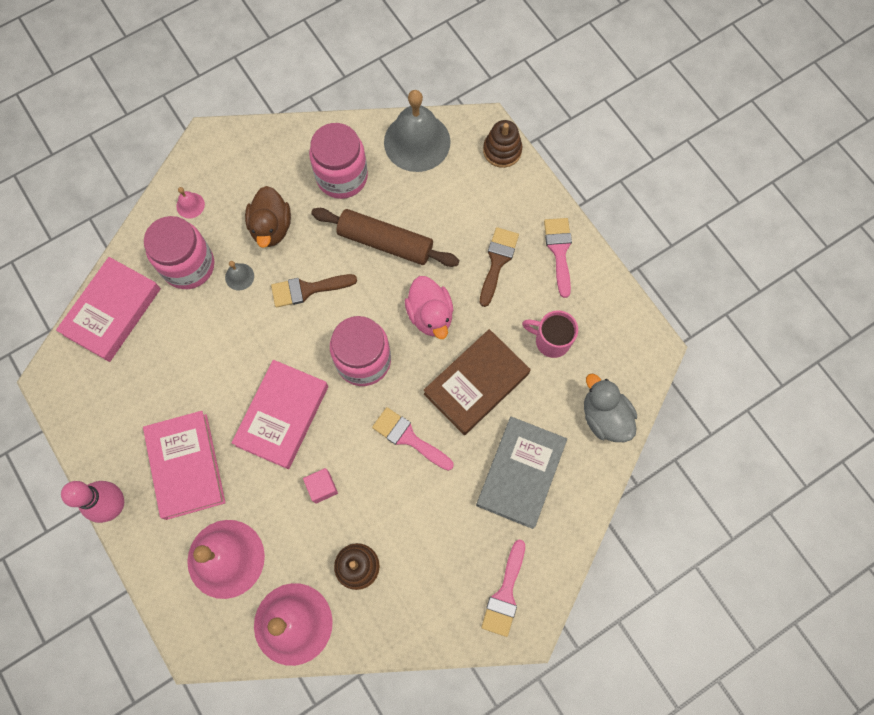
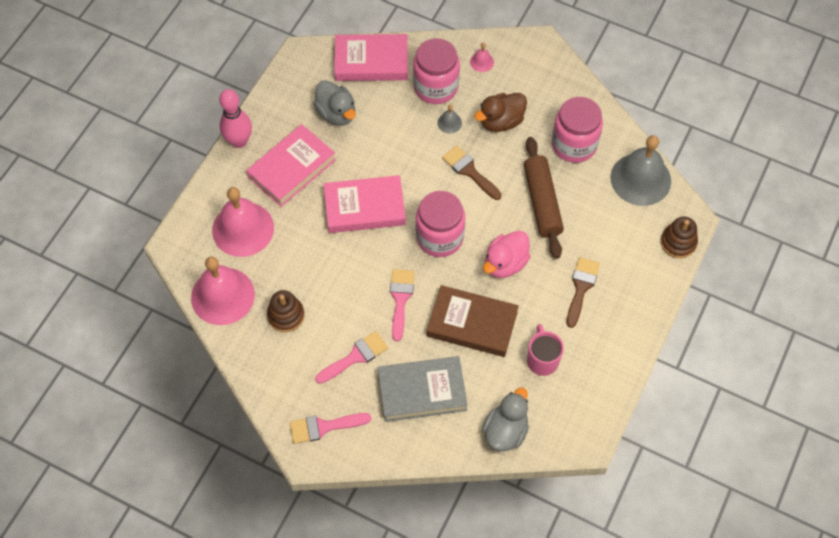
camera: 60 degrees right, 10 degrees down
pink cube [303,468,338,504] -> none
brown brush [480,227,519,307] -> brown brush turned 60 degrees counterclockwise [567,257,600,328]
pink brush [544,218,572,298] -> pink brush moved to [315,331,388,384]
none -> grey duck [313,80,356,126]

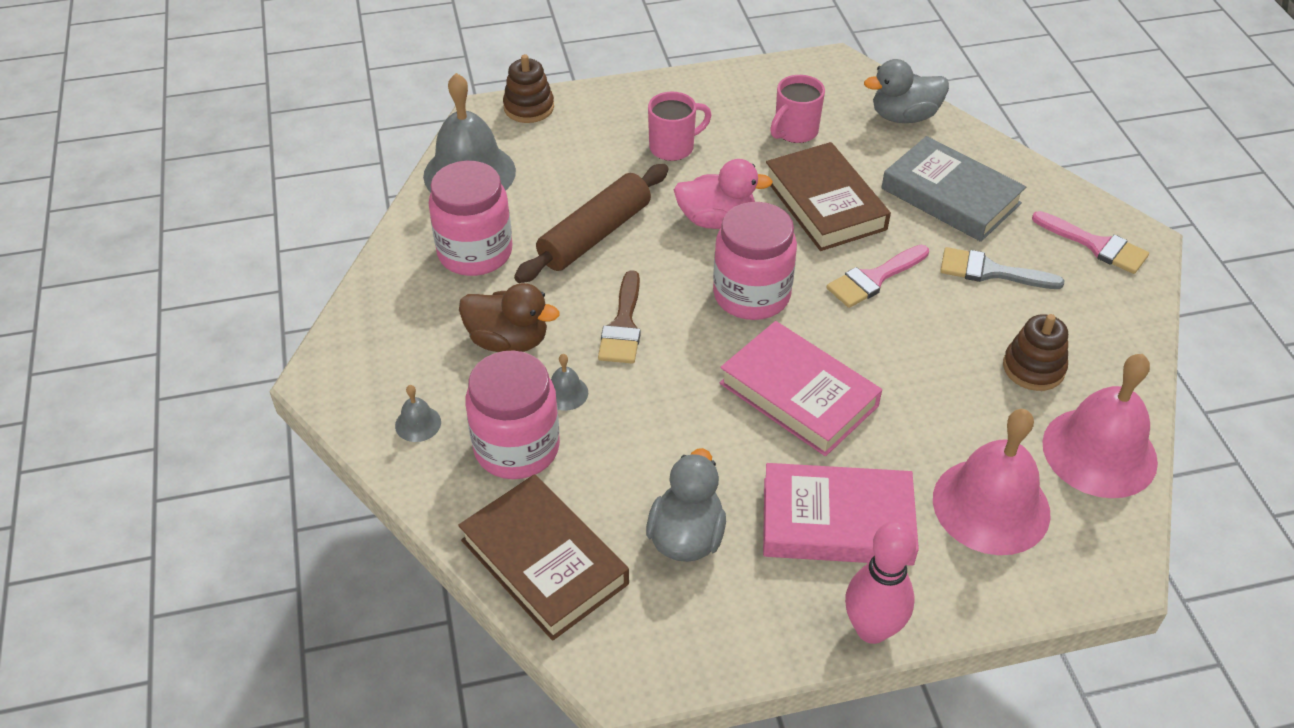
camera: 130 degrees left, 15 degrees down
pink brush [315,331,388,384] -> grey brush [940,247,1064,289]
pink book [334,34,408,81] -> brown book [458,474,629,641]
pink bell [470,43,494,72] -> grey bell [395,385,441,442]
brown brush [567,257,600,328] -> pink mug [648,92,712,161]

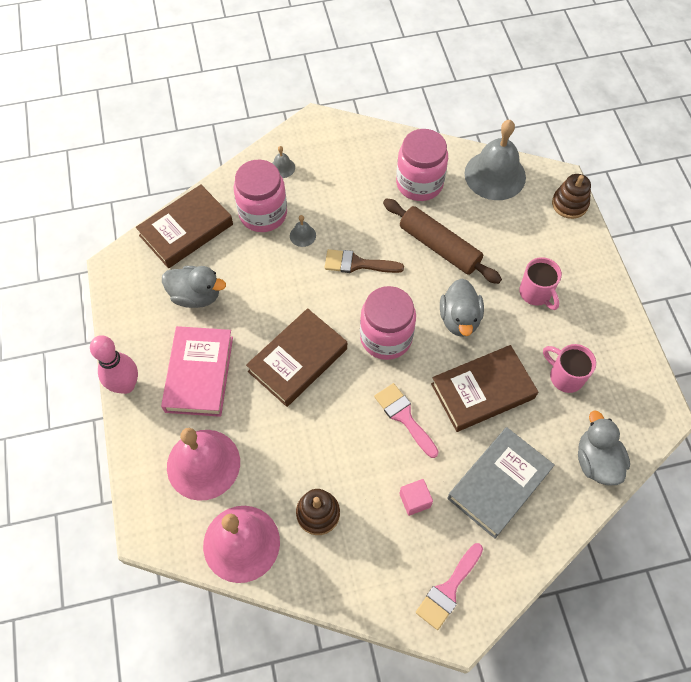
camera: 90 degrees right, 15 degrees up
brown duck [459,283,560,352] -> none
pink duck [674,159,773,229] -> grey duck [440,278,484,337]
pink book [720,321,882,456] -> brown book [246,308,347,407]
grey brush [940,247,1064,289] -> pink cube [399,479,433,516]

